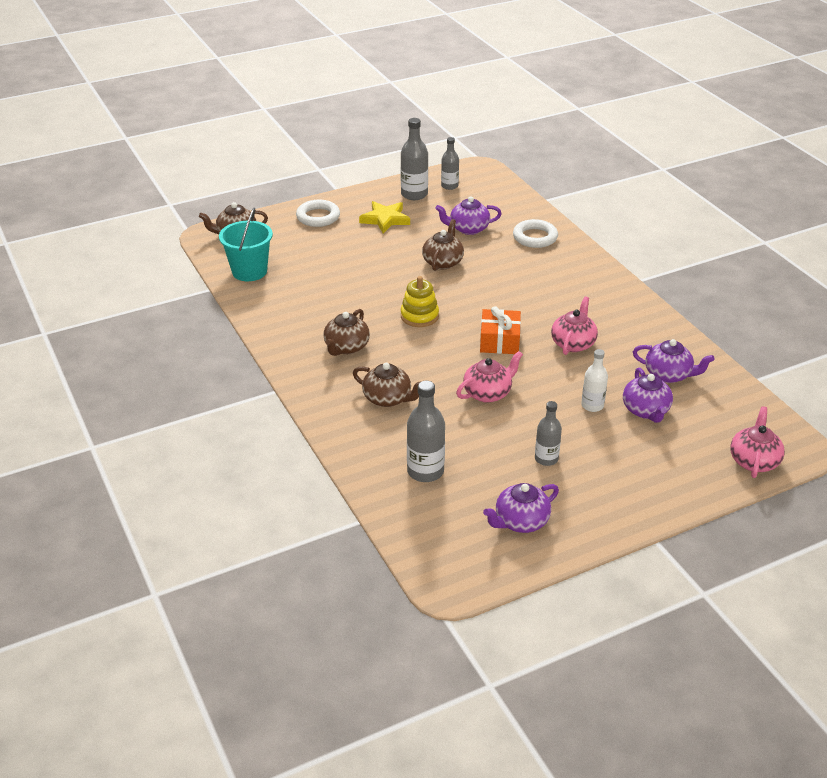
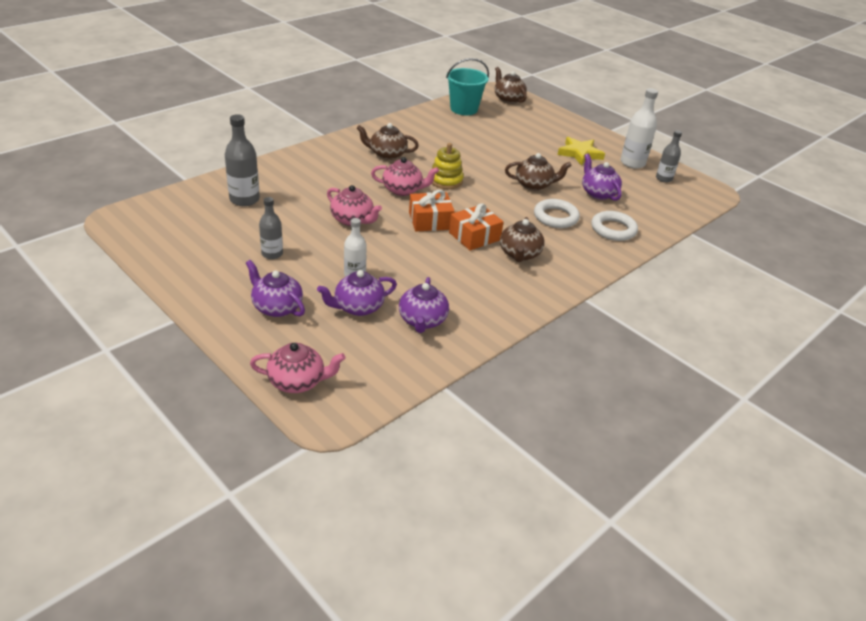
camera: 70 degrees right, 0 degrees up
white ring [296,200,340,227] -> white ring moved to [534,199,580,228]
brown teapot [353,363,422,407] -> brown teapot moved to [500,217,545,262]
grey bottle [401,118,428,200] -> white bottle [621,88,658,169]
purple teapot [483,483,559,533] -> purple teapot moved to [246,260,305,317]
pink teapot [551,296,598,355] -> pink teapot moved to [371,157,439,196]
none -> orange gift [449,203,504,251]

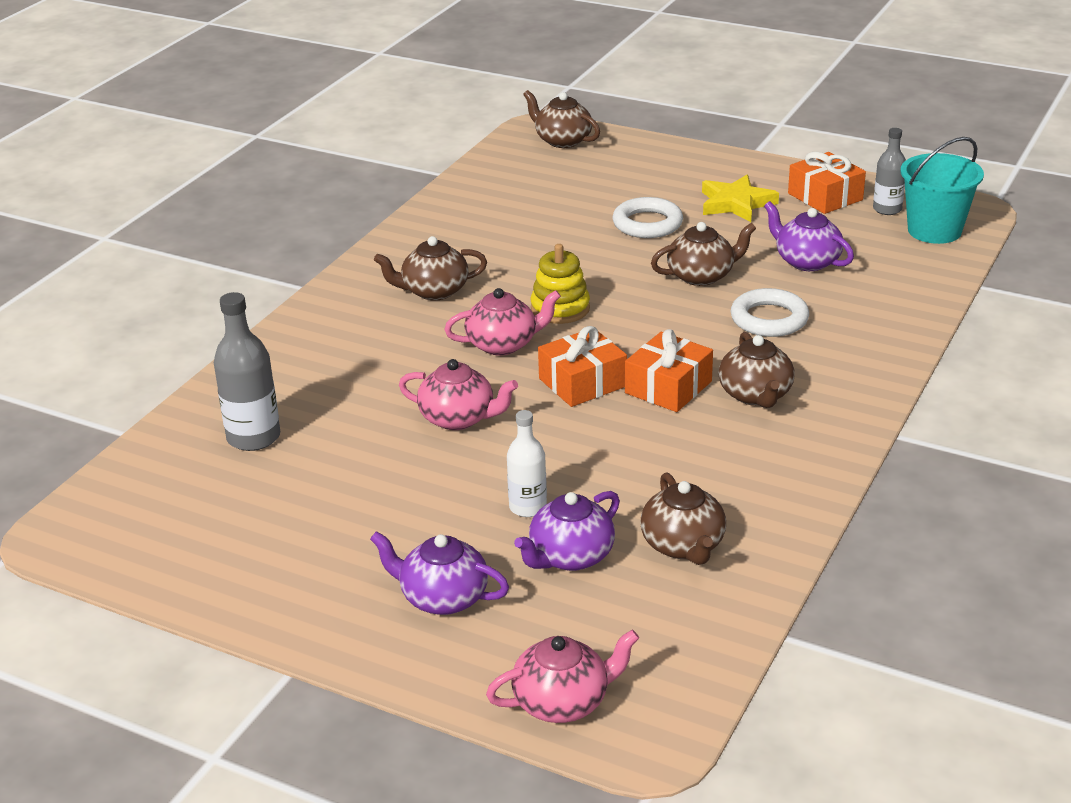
camera: 15 degrees left, 5 degrees down
grey bottle [259,197,283,259] -> none
purple teapot [399,277,449,333] -> brown teapot [640,473,726,565]
turquoise bucket [446,58,489,115] -> turquoise bucket moved to [901,137,984,244]
white ring [591,211,638,241] -> white ring moved to [613,197,683,238]
white bottle [621,88,658,169] -> orange gift [788,152,866,214]

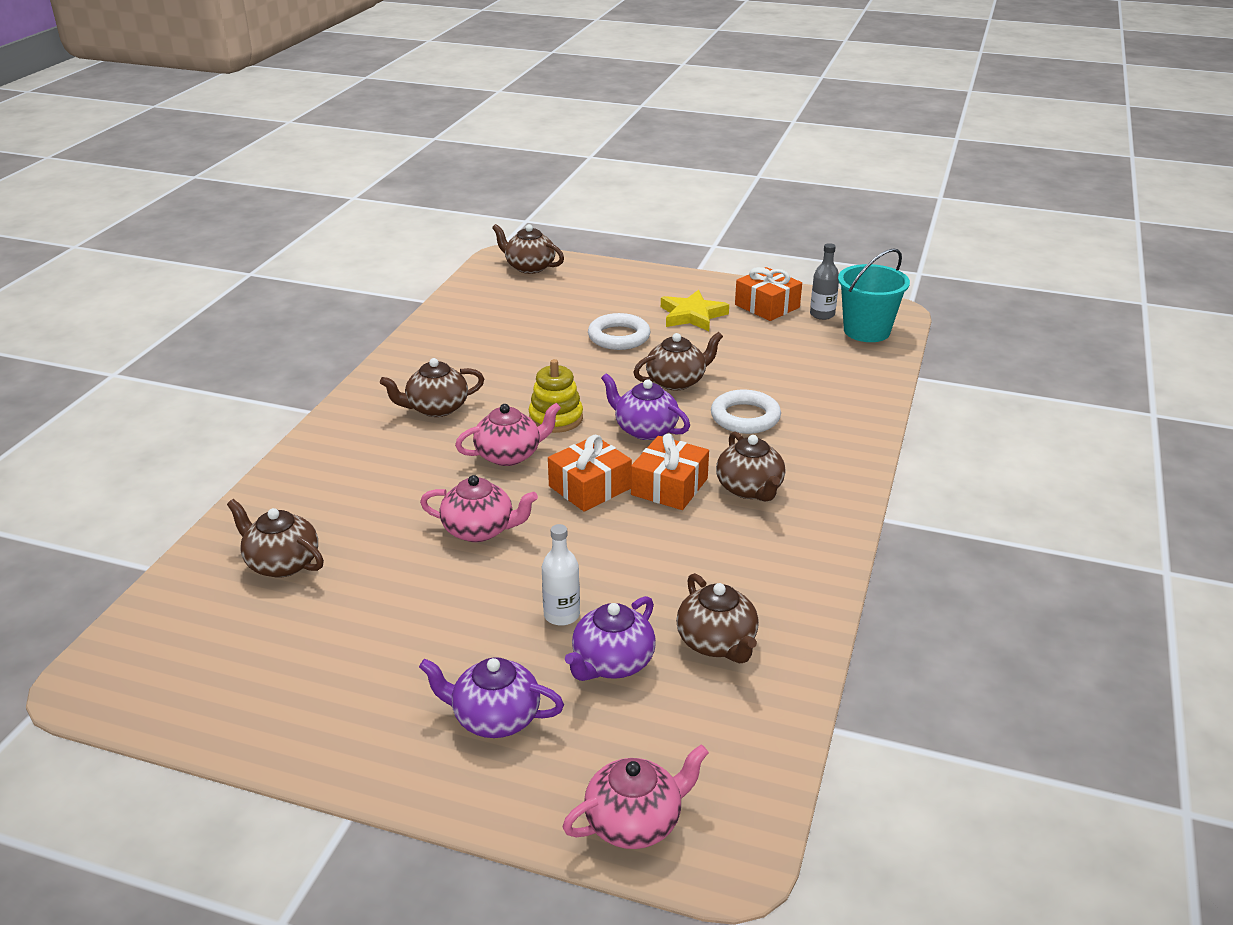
camera: 10 degrees left, 0 degrees up
grey bottle [214,292,280,451] -> brown teapot [227,499,324,578]
purple teapot [764,201,854,271] -> purple teapot moved to [601,373,690,440]

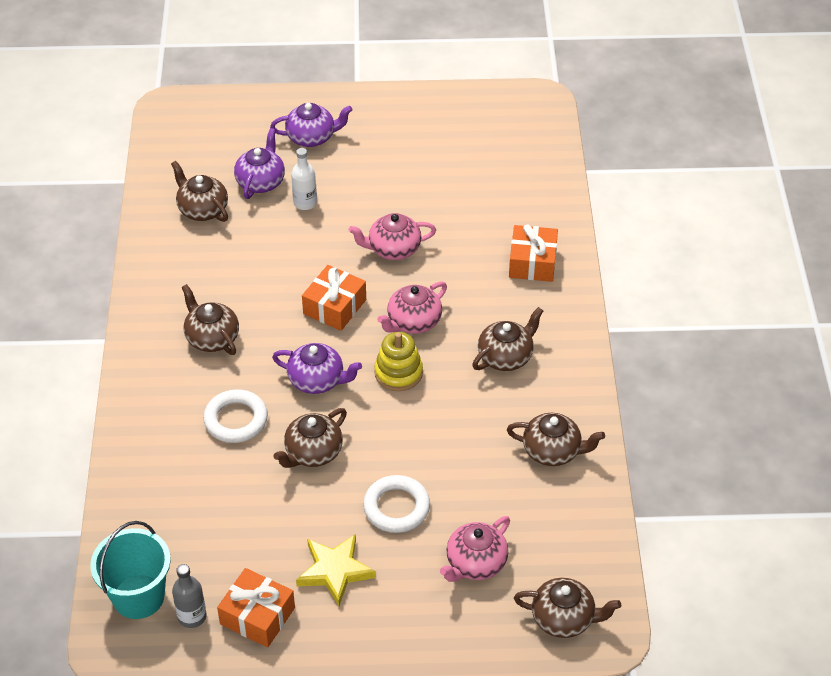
camera: 160 degrees right, 15 degrees up
brown teapot [227,499,324,578] -> brown teapot moved to [507,413,605,466]
pink teapot [562,744,709,849] -> pink teapot moved to [440,516,510,582]
orange gift [631,434,709,510] -> orange gift moved to [509,225,558,282]

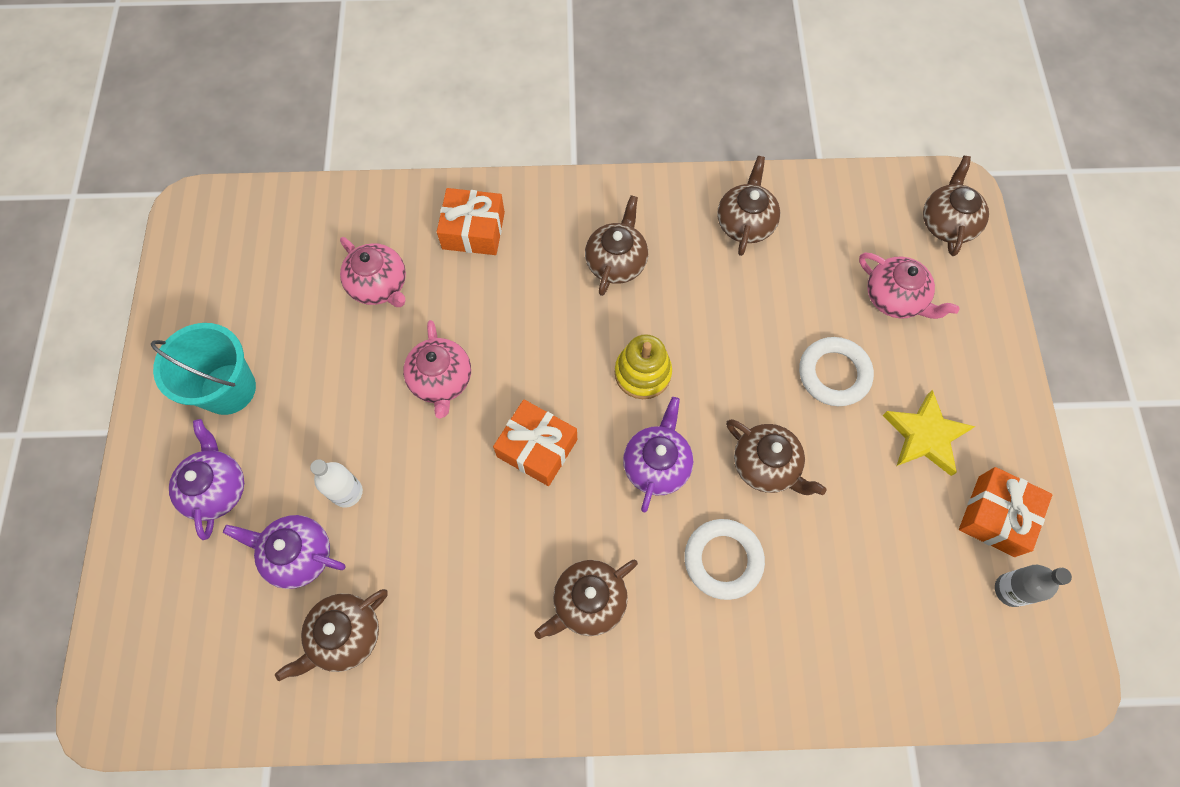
camera: 90 degrees left, 20 degrees up
turquoise bucket [90,521,171,619] -> turquoise bucket moved to [150,323,256,415]
pink teapot [377,281,447,334] -> pink teapot moved to [340,237,406,307]
brown teapot [472,307,543,371] -> brown teapot turned 60 degrees clockwise [585,195,648,296]

